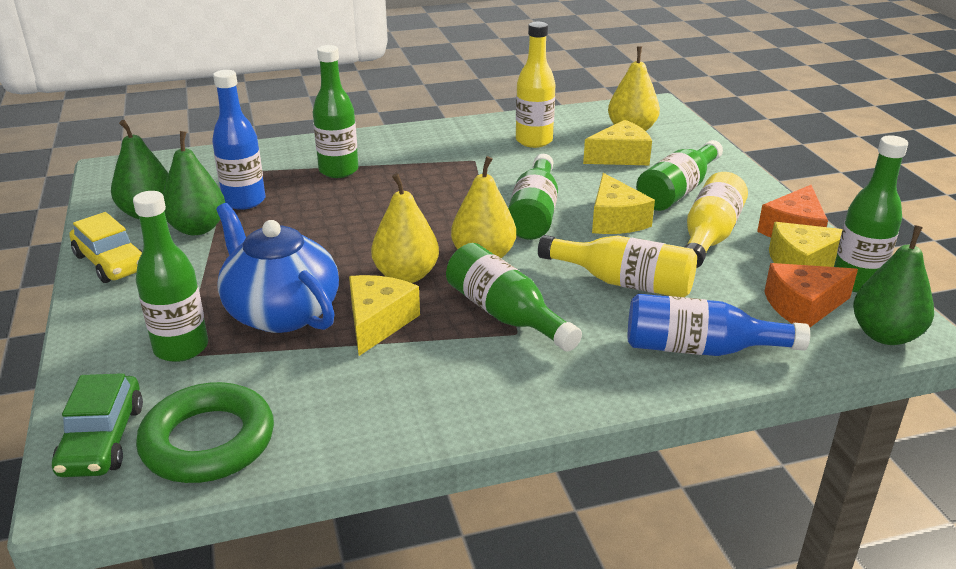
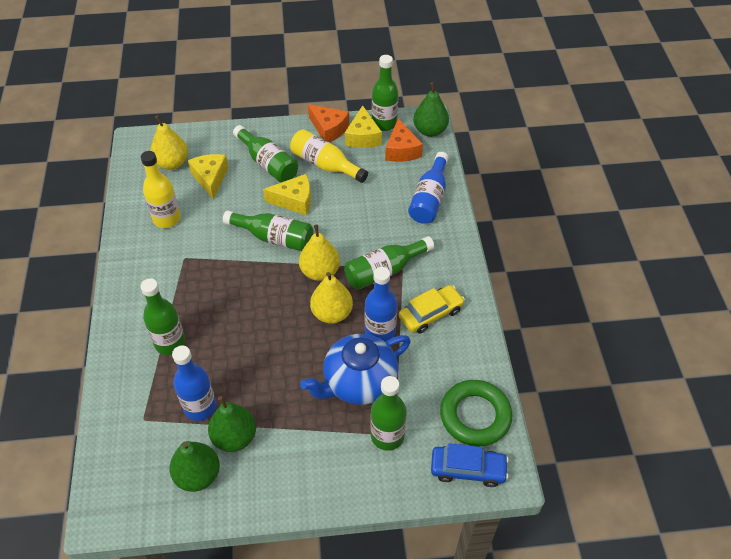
camera: 80 degrees left, 20 degrees up
green car [52,373,143,477] -> blue car [431,443,509,487]
yellow car [69,212,143,283] -> yellow car moved to [399,285,465,334]
yellow cheese [349,275,420,356] -> blue bottle [365,267,397,342]
yellow bottle [538,235,697,297] -> none

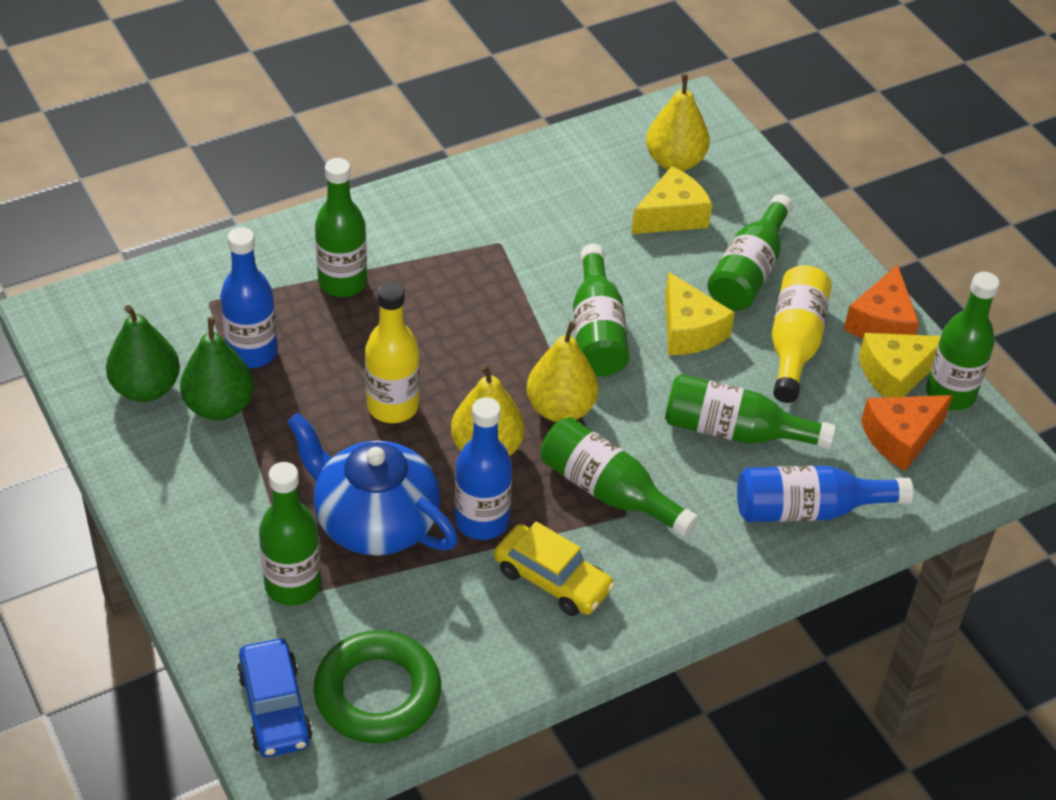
camera: 65 degrees right, 5 degrees down
yellow bottle [141,151,181,228] -> yellow bottle moved to [365,282,419,423]
green pear [413,82,449,137] -> none
none -> green bottle [665,374,836,450]

